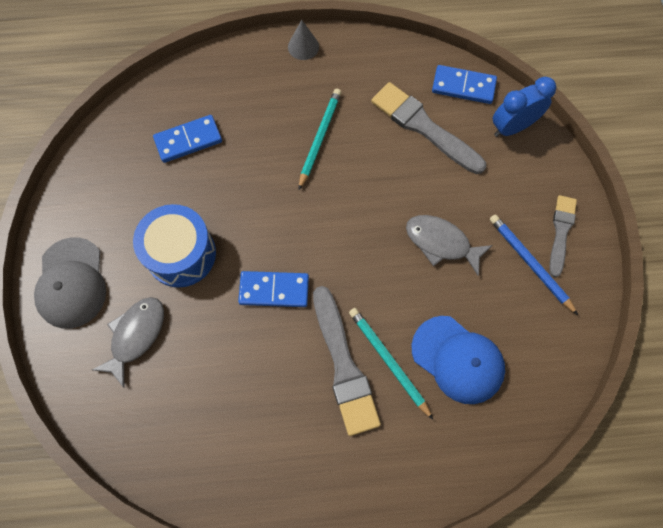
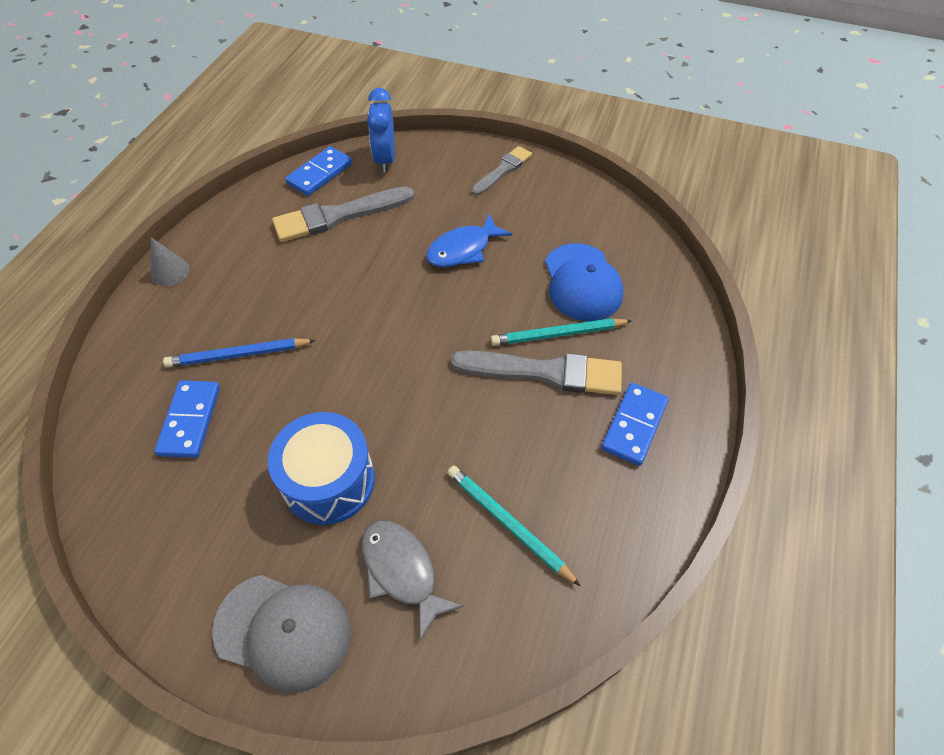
camera: 65 degrees left, 15 degrees down
blue domino [238,271,309,307] -> blue domino moved to [601,383,669,466]
turquoise pencil [299,89,342,190] -> turquoise pencil moved to [447,466,581,586]
grey fish [406,215,493,276] -> blue fish [426,213,512,267]
blue cap [412,316,505,404] -> blue cap turned 105 degrees clockwise [545,243,624,321]
blue pencil [490,214,578,315] -> blue pencil moved to [163,338,316,367]
grey brush [549,195,577,277] -> grey brush turned 90 degrees clockwise [472,146,532,196]

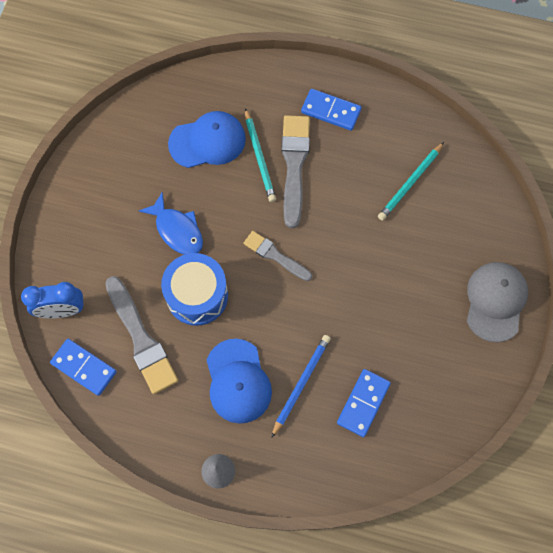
camera: 95 degrees left, 15 degrees up
blue domino [155,380,220,458] -> blue domino turned 60 degrees counterclockwise [337,369,391,437]
blue pencil [163,338,316,367] -> blue pencil turned 135 degrees counterclockwise [271,335,331,438]
blue drum [268,412,375,525] -> blue drum moved to [161,253,228,326]
grey fish [362,520,464,641] -> none
grey brush [472,146,532,196] -> grey brush moved to [244,231,312,281]
none -> blue cap [207,339,272,424]

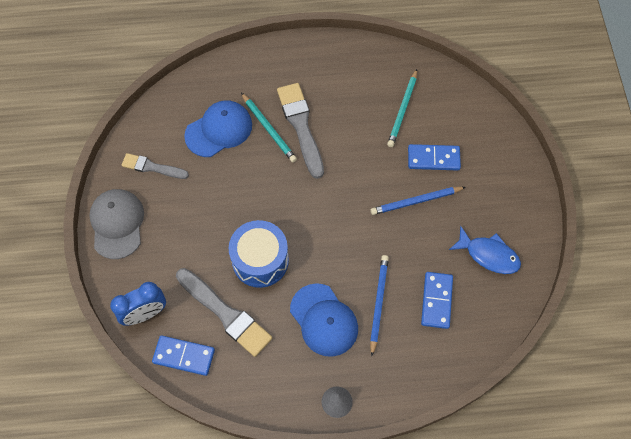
camera: 20 degrees left, 5 degrees down
blue fish [139,192,203,255] -> blue fish moved to [449,226,521,274]
grey brush [244,231,312,281] -> grey brush moved to [121,153,189,179]
blue domino [301,89,362,131] -> blue domino moved to [408,144,461,171]
grey cap [467,262,528,342] -> grey cap moved to [89,189,144,259]
none -> blue pencil [370,187,466,215]

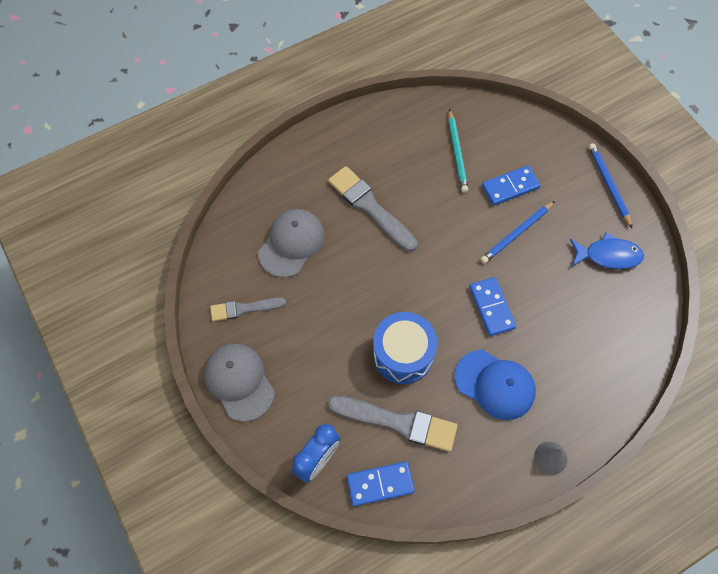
camera: 25 degrees left, 0 degrees up
blue cap [184,100,252,157] -> grey cap [258,209,325,278]
turquoise pencil [241,93,297,163] -> none
blue pencil [370,255,389,356] -> blue pencil moved to [589,143,632,228]
blue domino [421,272,453,329] -> blue domino moved to [469,277,516,336]

